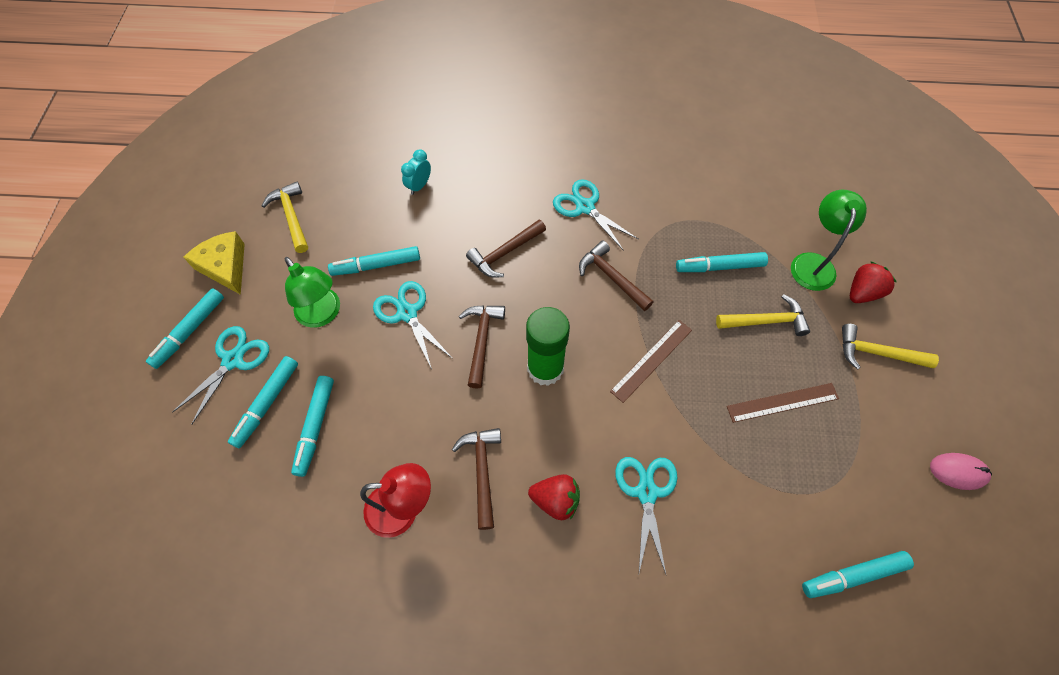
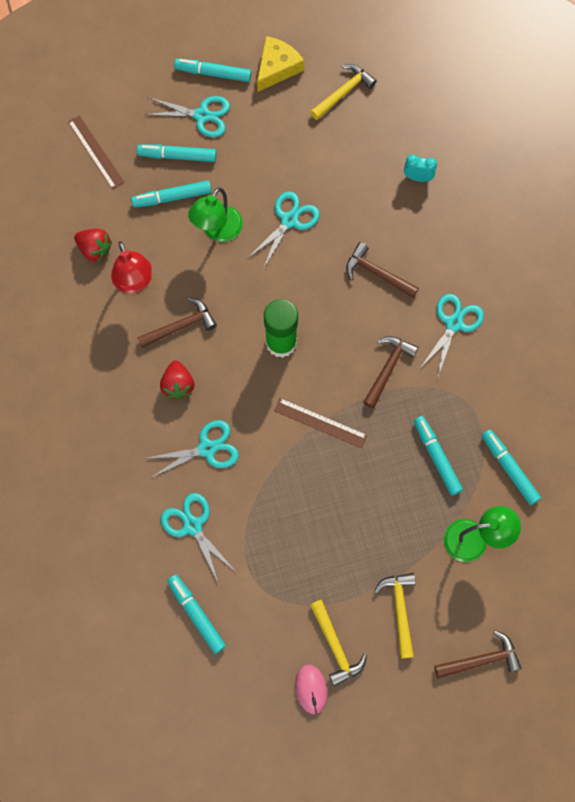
camera: 70 degrees right, 10 degrees up
green lamp [285,257,340,328] -> green lamp moved to [188,188,243,242]
turquoise marker [328,246,420,276] -> turquoise marker moved to [482,429,541,505]
brown hammer [459,305,505,389] -> brown hammer moved to [434,630,522,679]
yellow hammer [716,294,810,336] -> yellow hammer moved to [310,600,367,687]
brown ruler [727,383,839,423] -> brown ruler moved to [68,115,125,190]
red strawberry [850,261,896,303] -> red strawberry moved to [74,229,112,262]
none -> turquoise scissors [161,493,237,582]

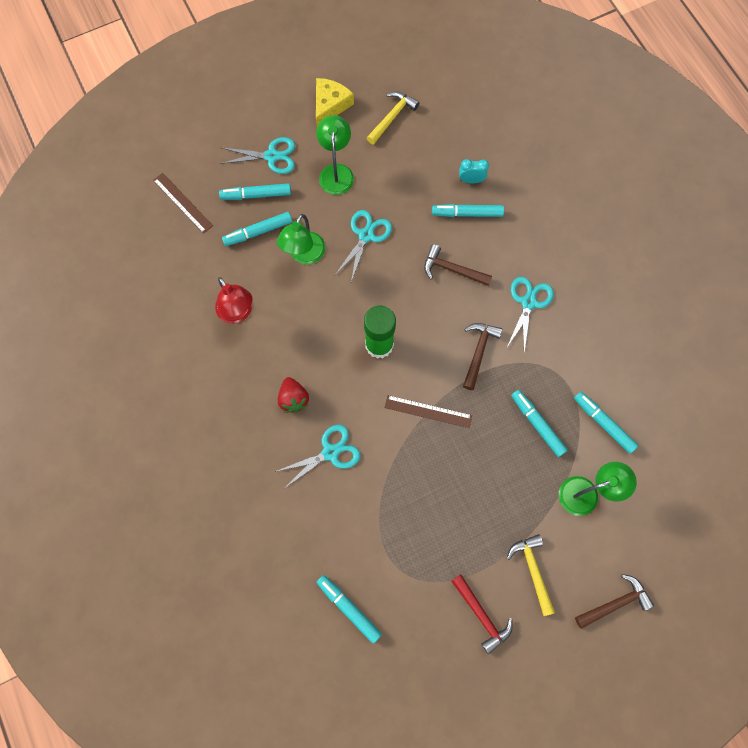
camera: 10 degrees left, 0 degrees up
red strawberry [74,229,112,262] -> none
brown hammer [137,297,217,348] -> none
turquoise scissors [161,493,237,582] -> none
turquoise marker [174,59,252,82] -> turquoise marker moved to [432,204,504,217]
pink mouse [295,665,327,714] -> none
yellow hammer [310,600,367,687] -> red hammer [451,575,513,654]
none -> green lamp [316,115,354,195]

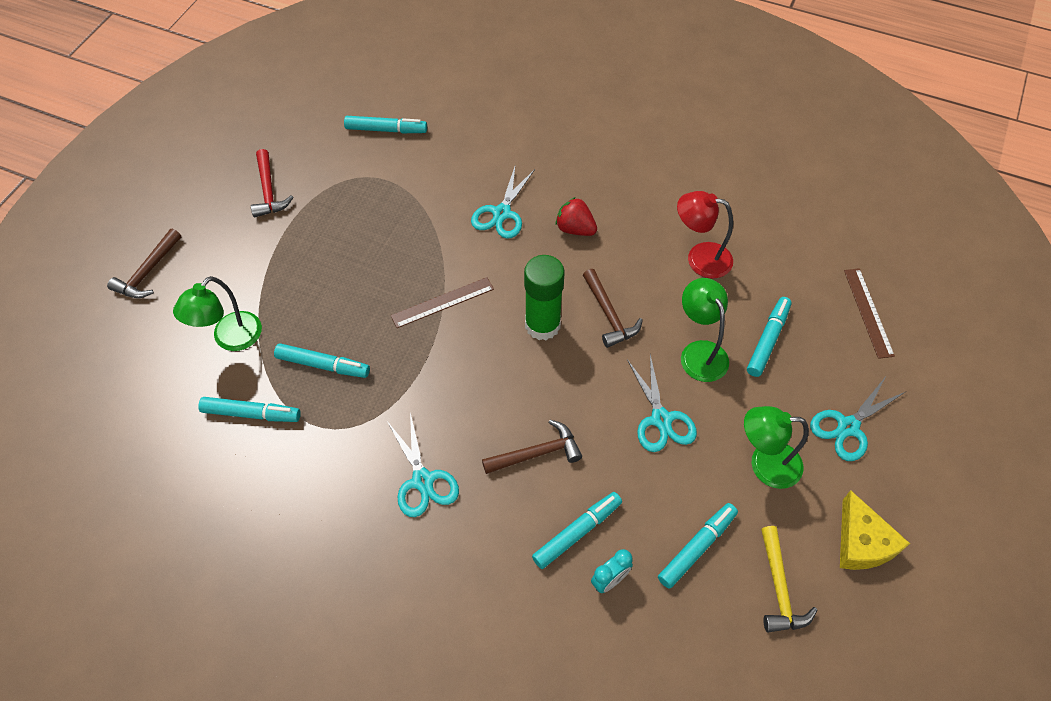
camera: 140 degrees right, 15 degrees down
brown ruler [153,173,213,234] -> brown ruler turned 75 degrees clockwise [844,268,895,359]
turquoise marker [219,183,291,200] -> turquoise marker moved to [658,503,738,589]
green lamp [316,115,354,195] -> green lamp turned 135 degrees clockwise [744,406,809,489]
red hammer [451,575,513,654] -> red hammer turned 120 degrees counterclockwise [251,149,293,217]
brown hammer [463,323,502,390] -> brown hammer moved to [583,269,643,348]
yellow hammer [507,534,555,616] -> none

